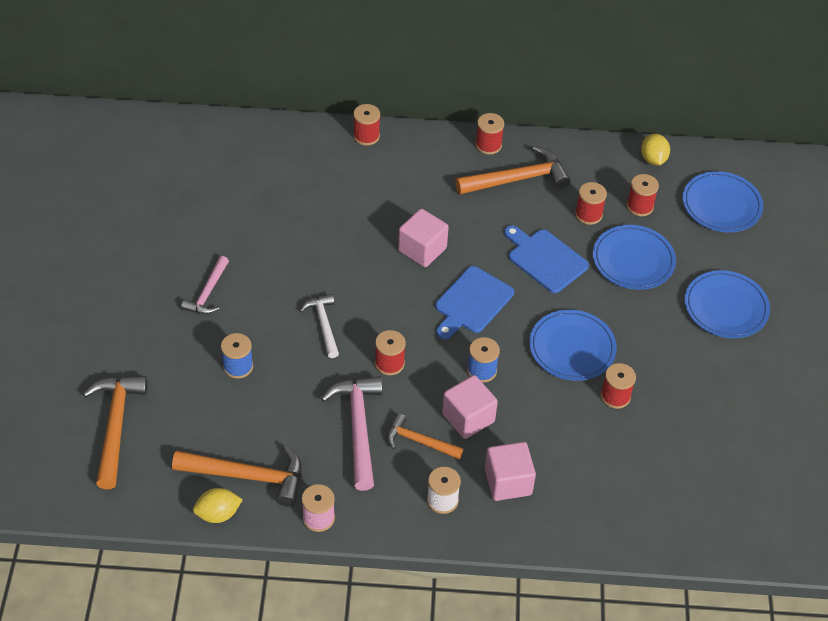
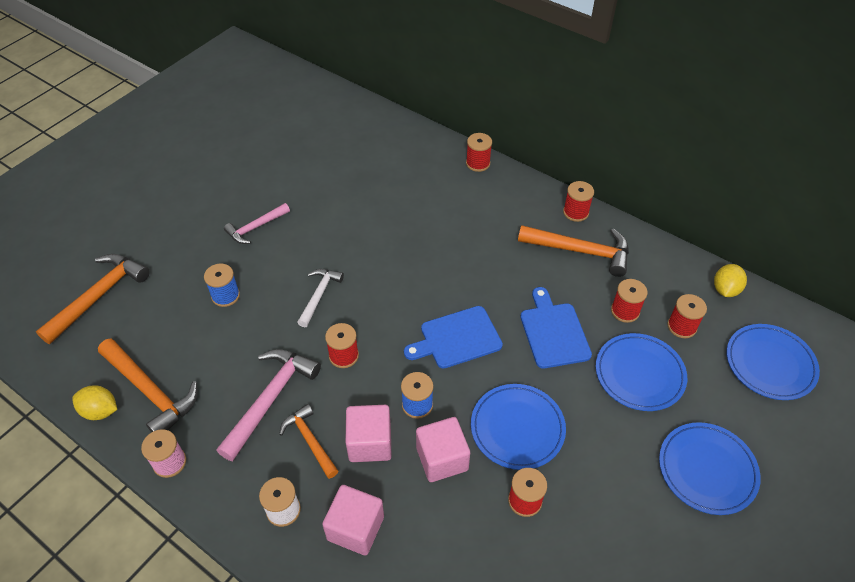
camera: 35 degrees right, 0 degrees up
pink cube [398,209,449,267] -> pink cube moved to [416,417,470,482]

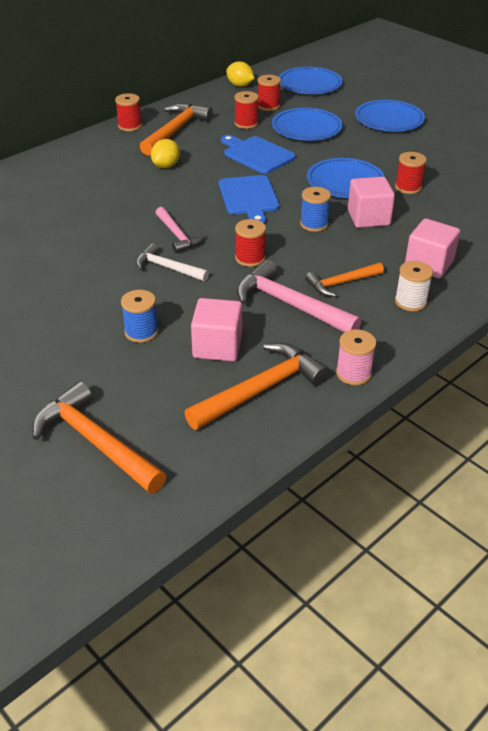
camera: 80 degrees left, 10 degrees down
yellow lemon [72,386,117,420] -> yellow lemon moved to [151,139,180,168]
pink hammer [224,203,290,244] -> pink hammer moved to [155,207,204,253]
pink cube [345,405,392,462] -> pink cube moved to [191,298,242,362]
red spool [466,133,492,172] -> none
blue cutting board [520,287,592,368] -> blue cutting board turned 45 degrees clockwise [221,135,296,174]

